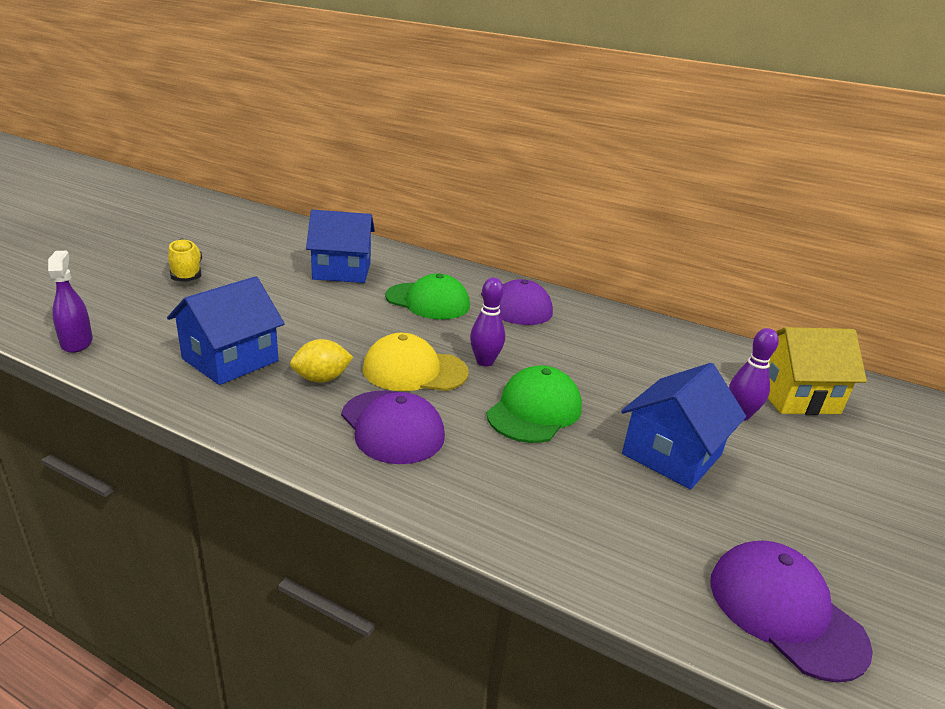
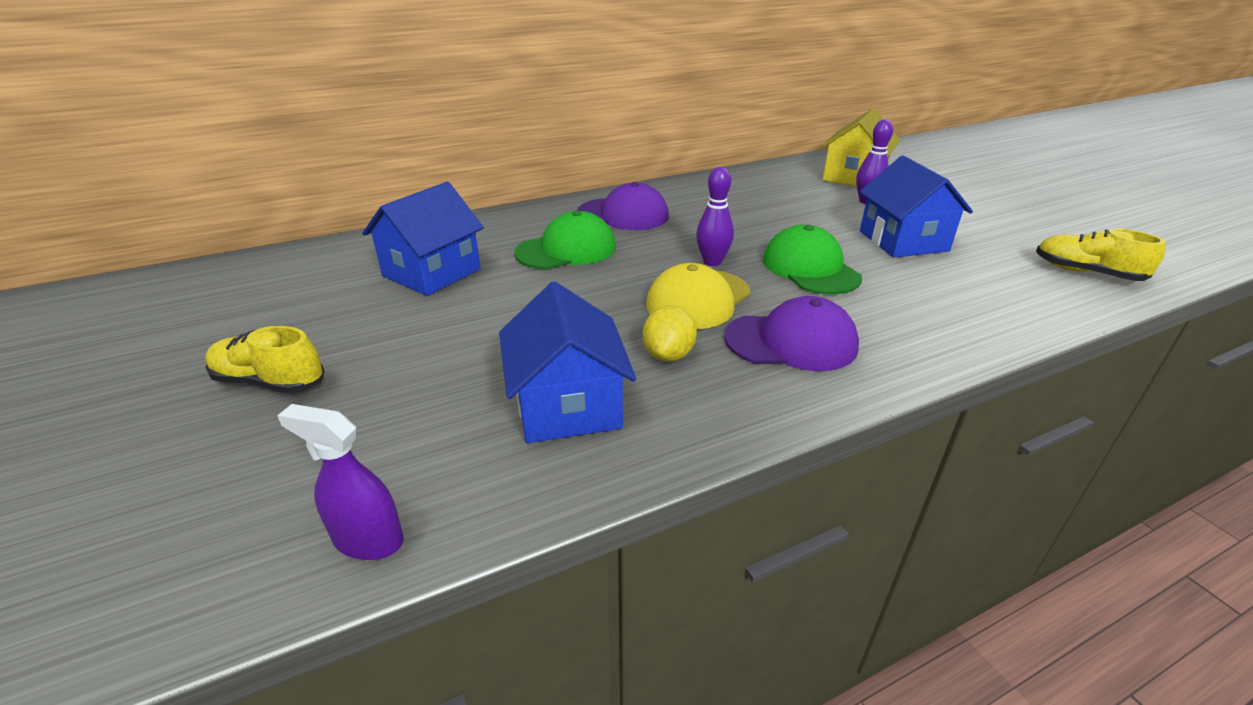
camera: 50 degrees left, 5 degrees up
purple cap [710,540,873,683] -> yellow shoe [1036,229,1166,281]

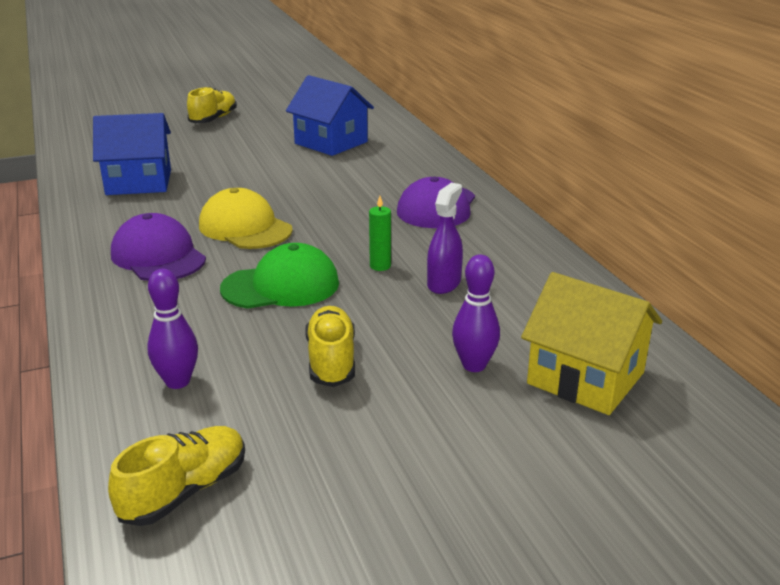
camera: 95 degrees right, 5 degrees down
purple spray bottle [277,404,404,560] -> purple spray bottle moved to [427,183,463,294]
green cap [514,211,616,269] -> none
yellow lemon [643,305,697,362] -> none
purple bowling pin [696,167,734,266] -> purple bowling pin moved to [147,269,198,389]
purple cap [724,296,859,371] -> purple cap turned 135 degrees clockwise [111,213,206,281]
blue house [859,155,973,258] -> yellow shoe [305,306,355,387]
none -> green candle [369,196,391,271]

